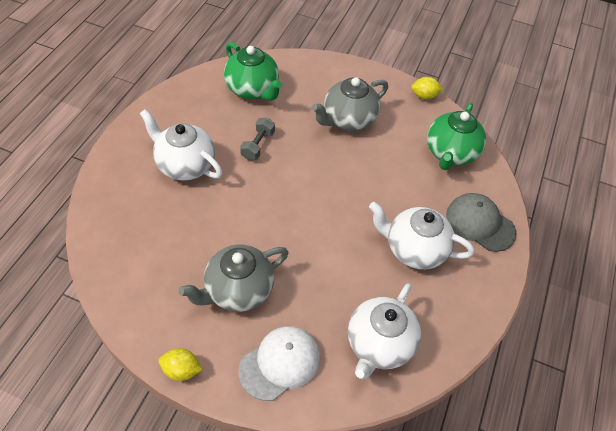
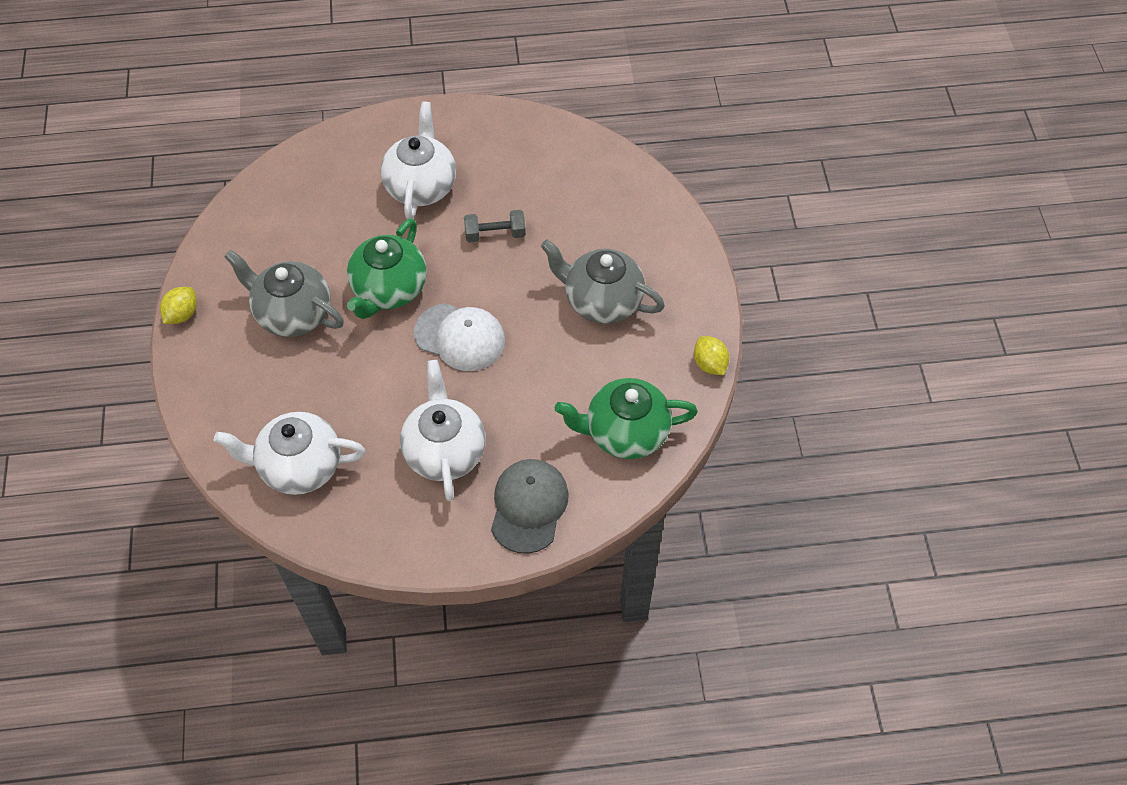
camera: 65 degrees right, 5 degrees up
yellow lemon [159,348,203,381] -> yellow lemon turned 45 degrees clockwise [160,287,197,324]
green teapot [224,42,282,101] -> green teapot moved to [347,218,427,319]
white cap [238,326,320,401] -> white cap moved to [414,303,505,371]

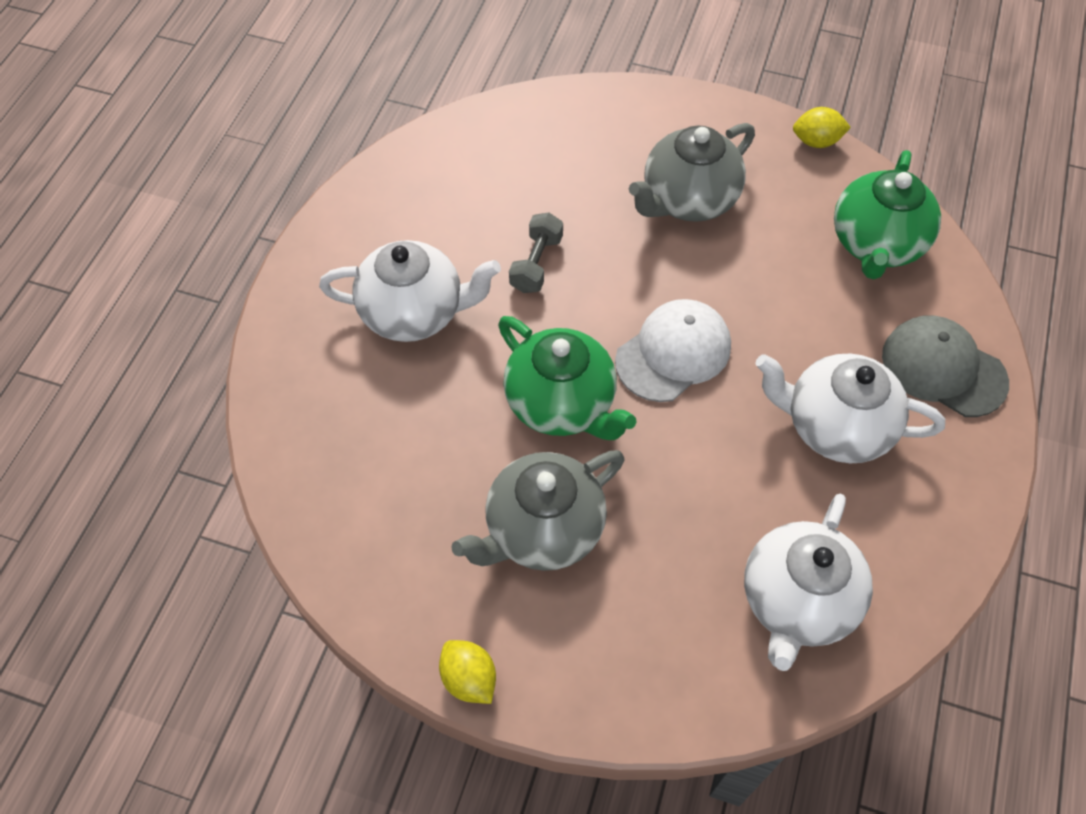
camera: 65 degrees left, 0 degrees up
white teapot [381,101,456,219] -> white teapot turned 150 degrees clockwise [319,240,501,342]

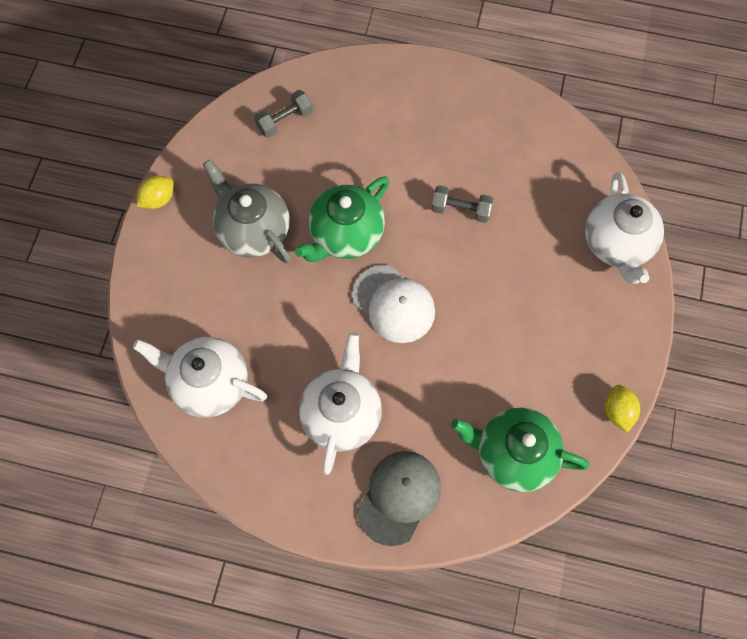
camera: 85 degrees right, 10 degrees up
white teapot [319,240,501,342] -> white teapot moved to [585,172,664,284]
grey teapot [629,123,755,222] -> none
none -> grey dumbbell [254,90,313,138]

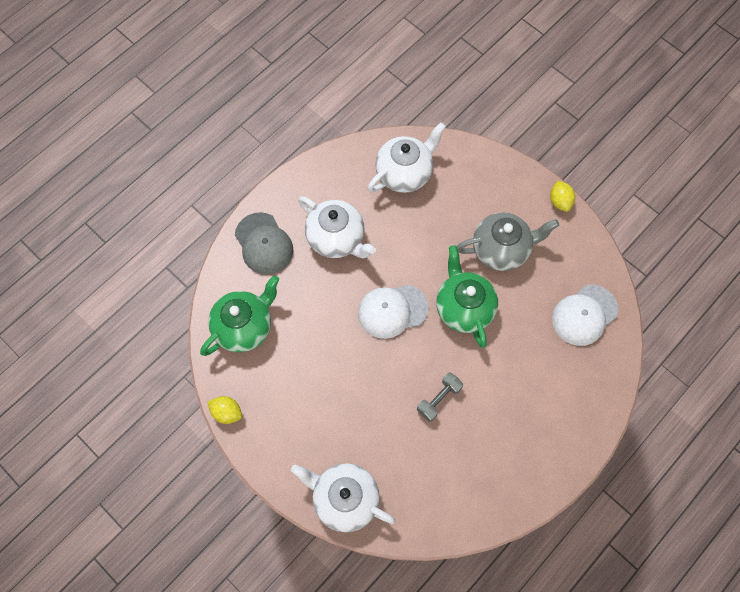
camera: 120 degrees right, 0 degrees up
grey dumbbell [254,90,313,138] -> white cap [552,284,618,346]

